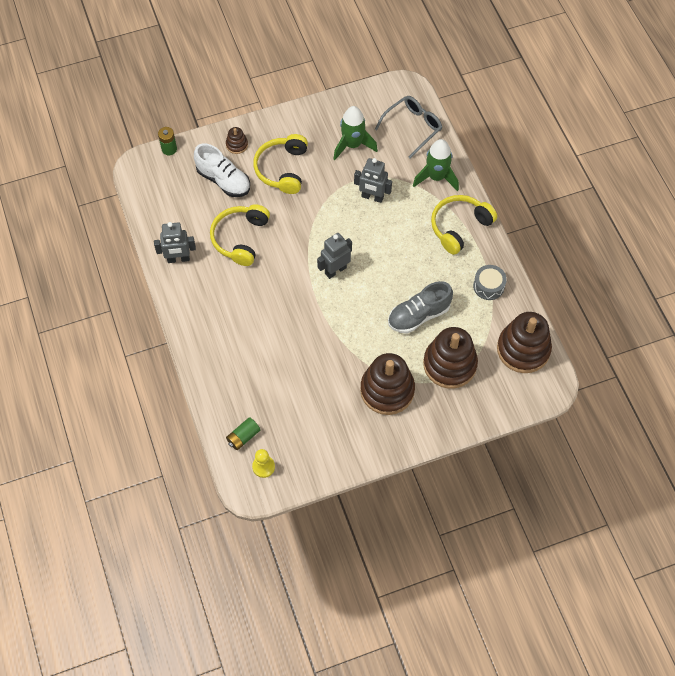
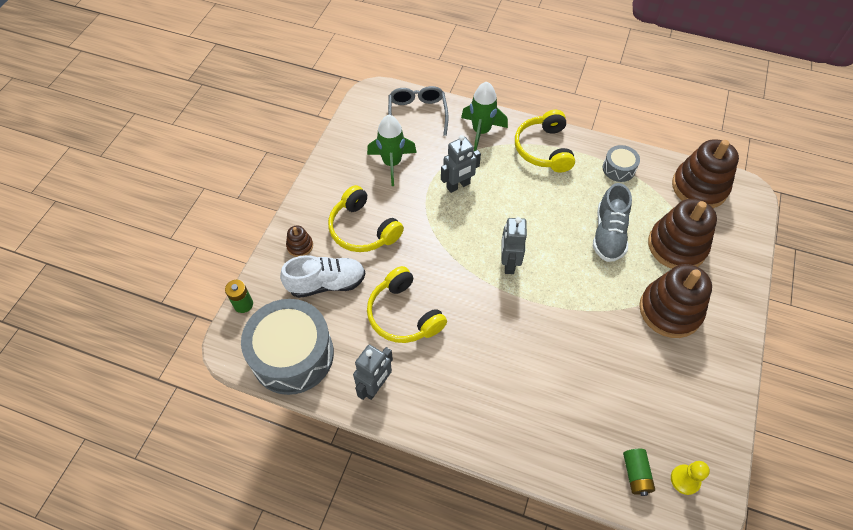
camera: 50 degrees left, 5 degrees down
none -> grey drum [241,299,334,395]

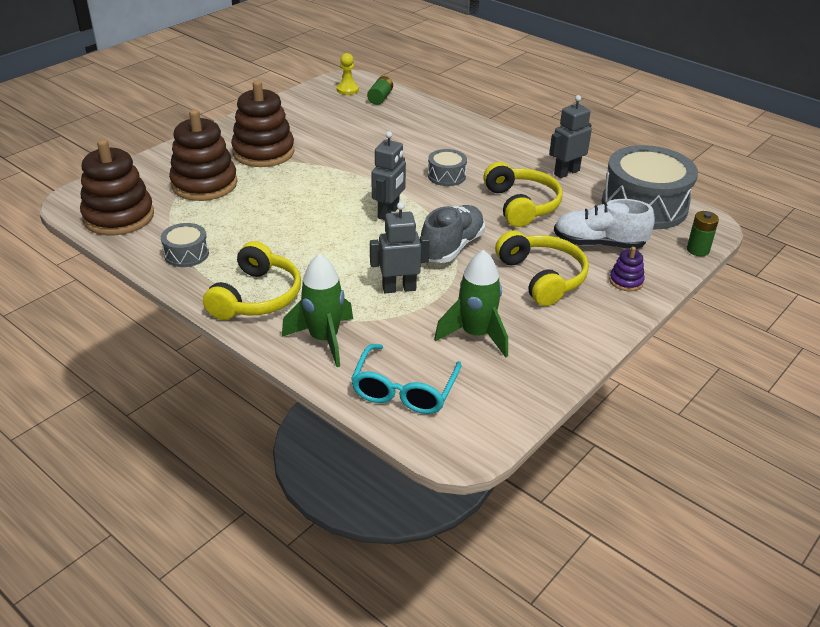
camera: 160 degrees left, 20 degrees down
brown stacking toy [286,225,313,257] -> purple stacking toy [609,247,645,291]
grey glasses [388,86,448,136] -> turquoise glasses [351,344,462,414]
grey shoe [593,183,632,262] -> grey shoe moved to [421,205,485,263]
none -> grey drum [428,149,467,186]

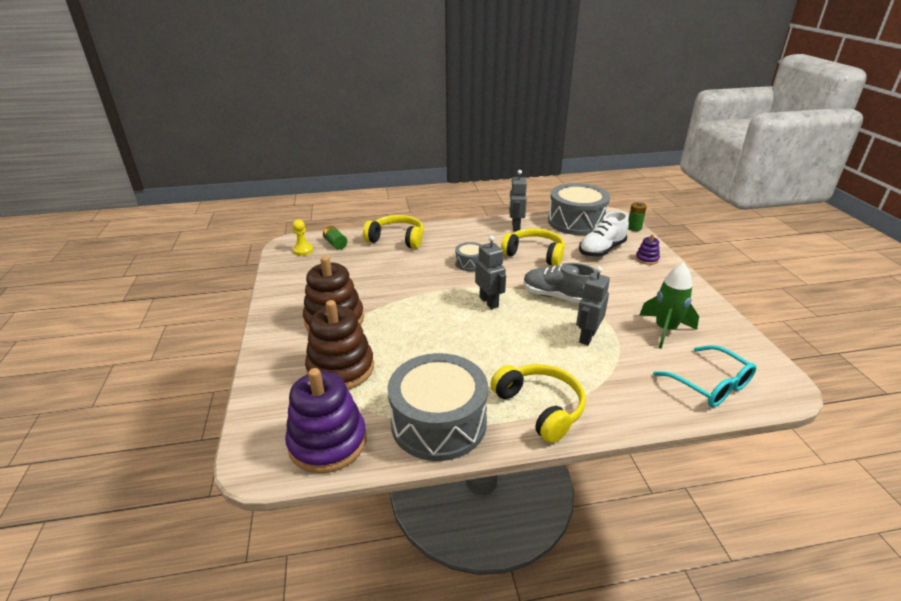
camera: 50 degrees left, 5 degrees down
brown stacking toy [80,139,154,235] -> purple stacking toy [285,368,367,473]
grey drum [161,223,209,267] -> grey drum [387,353,488,461], size x2.13
green rocket [282,253,353,367] -> none
grey shoe [421,205,485,263] -> grey shoe turned 45 degrees counterclockwise [523,263,598,303]
yellow headphones [495,231,589,306] -> yellow headphones moved to [363,215,424,249]

